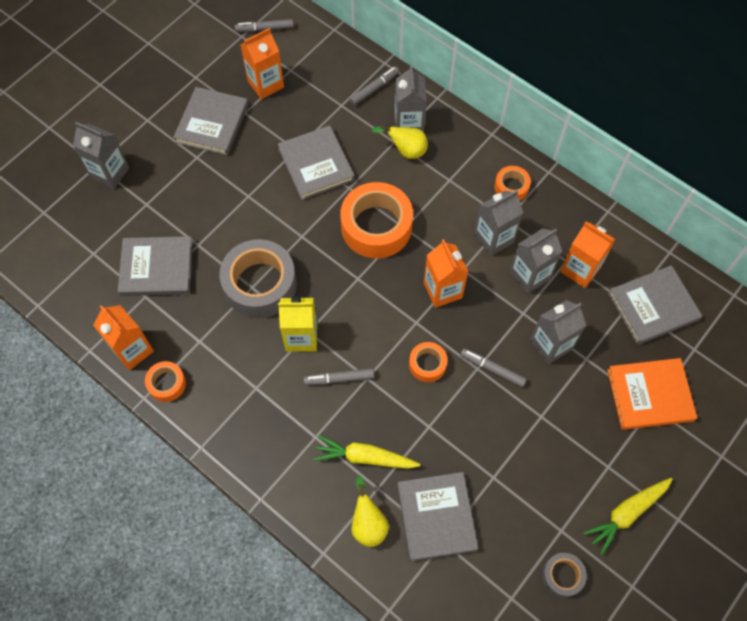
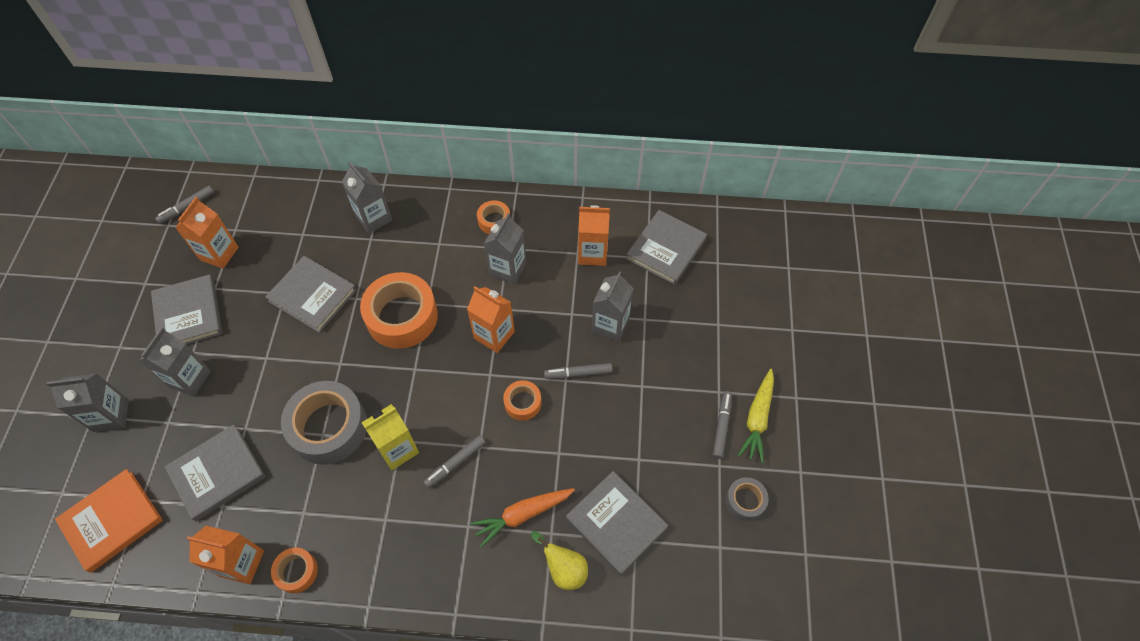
camera: 35 degrees left, 5 degrees down
yellow carrot [313,435,420,469] -> orange carrot [470,488,575,548]
grey marker [349,66,399,105] -> grey marker moved to [713,391,732,459]
yellow pear [372,125,428,159] -> none
grey carton [509,228,562,294] -> grey carton moved to [139,327,211,397]
orange book [608,358,697,430] -> orange book moved to [55,469,163,573]

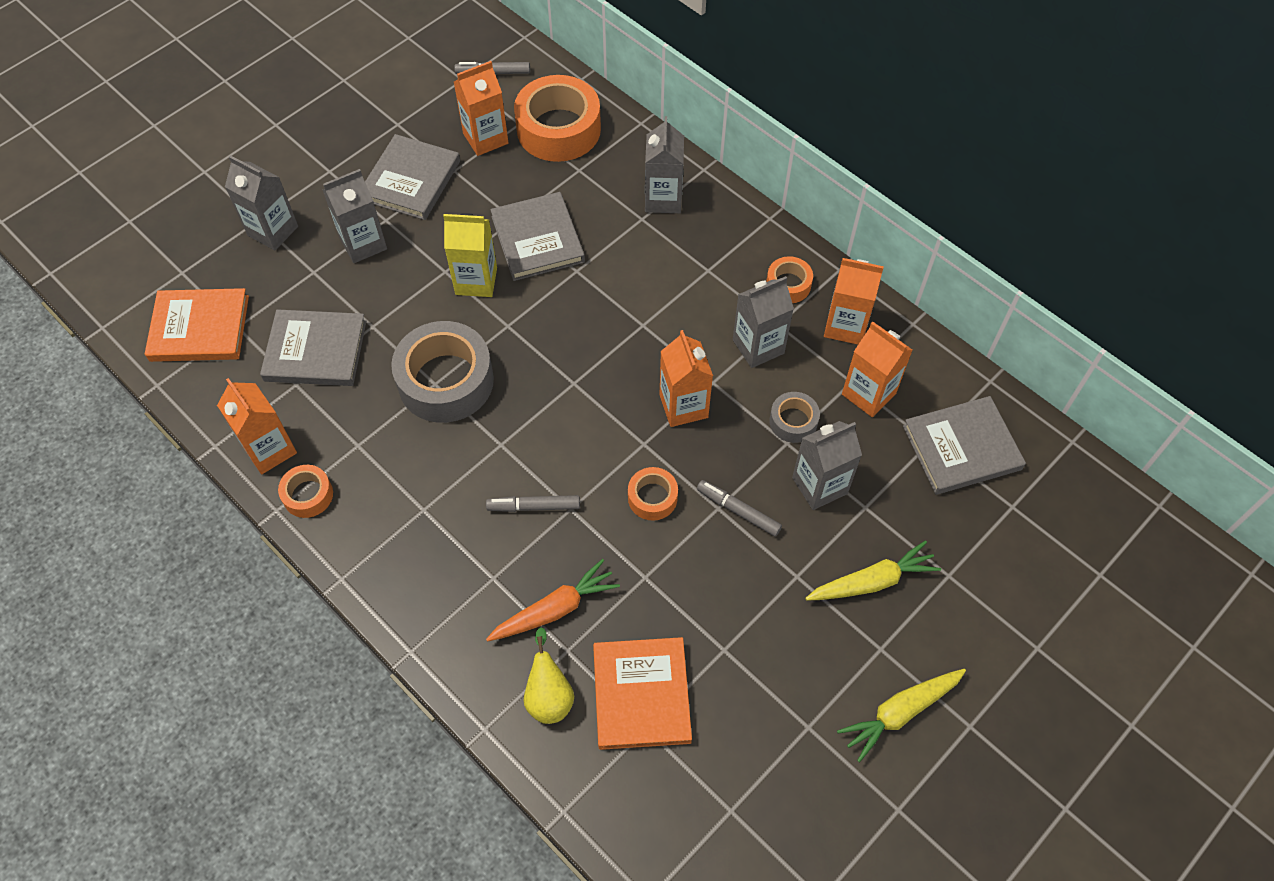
camera: 40 degrees right, 0 degrees up
orange tape [360,272,438,349] -> orange tape moved to [514,75,601,162]
yellow carton [361,404,419,470] -> yellow carton moved to [443,213,497,297]
orange carrot [470,488,575,548] -> orange carrot turned 135 degrees clockwise [486,559,620,642]
grey book [566,471,668,576] -> orange book [593,637,692,750]
grey marker [713,391,732,459] -> none
grey tape [726,477,769,521] -> grey tape moved to [769,392,820,443]
none -> yellow carrot [805,541,941,601]
none -> orange carton [824,258,884,345]

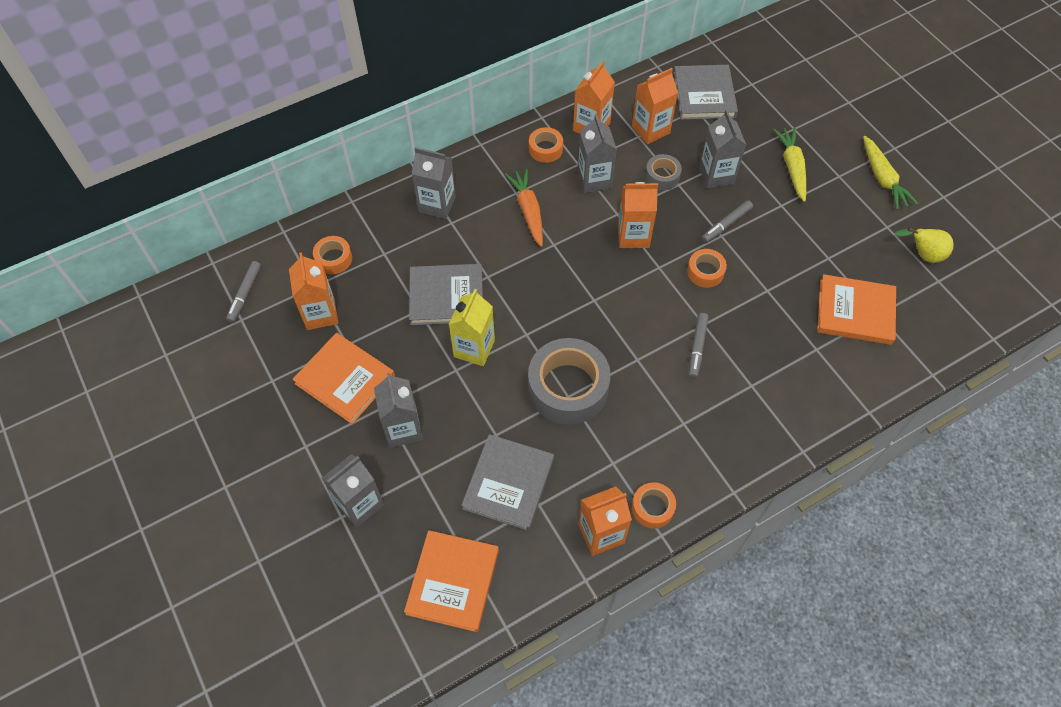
camera: 75 degrees left, 0 degrees up
grey book [365,134,460,220] -> orange book [292,333,395,424]
orange carrot [486,559,620,642] -> orange carrot moved to [505,169,543,247]
orange tape [514,75,601,162] -> orange tape [313,236,352,274], size x0.49
yellow pear [524,627,574,724] -> yellow pear moved to [894,228,954,263]

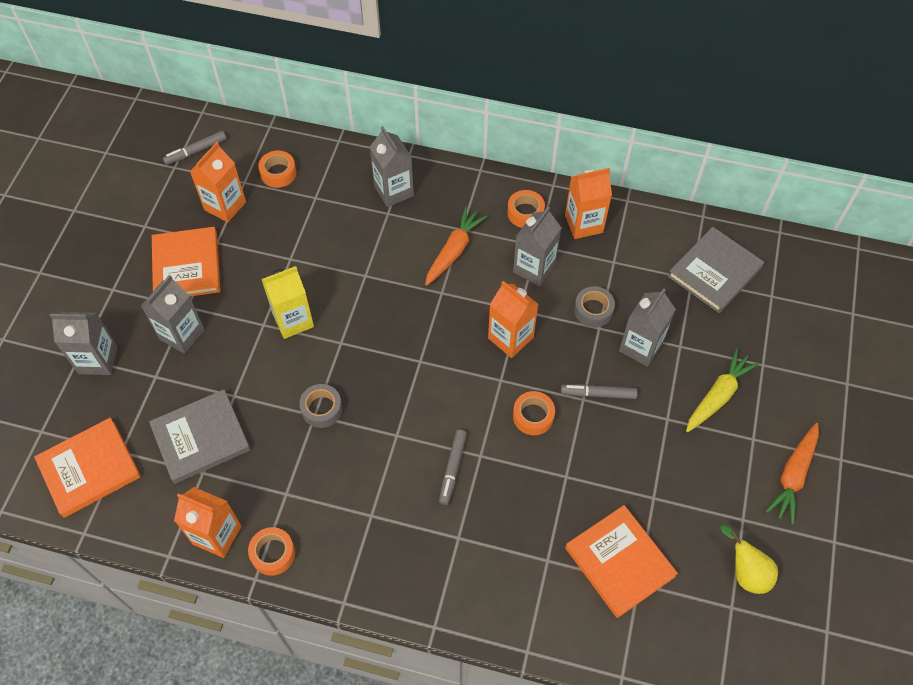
camera: 45 degrees right, 0 degrees up
grey book [409,264,483,325] -> none
grey tape [528,338,611,425] -> grey tape [299,384,342,428], size x0.49
orange carton [632,68,678,144] -> none
grey marker [689,313,708,378] -> grey marker turned 45 degrees counterclockwise [439,430,467,505]
yellow carrot [863,136,918,210] -> orange carrot [766,423,819,524]

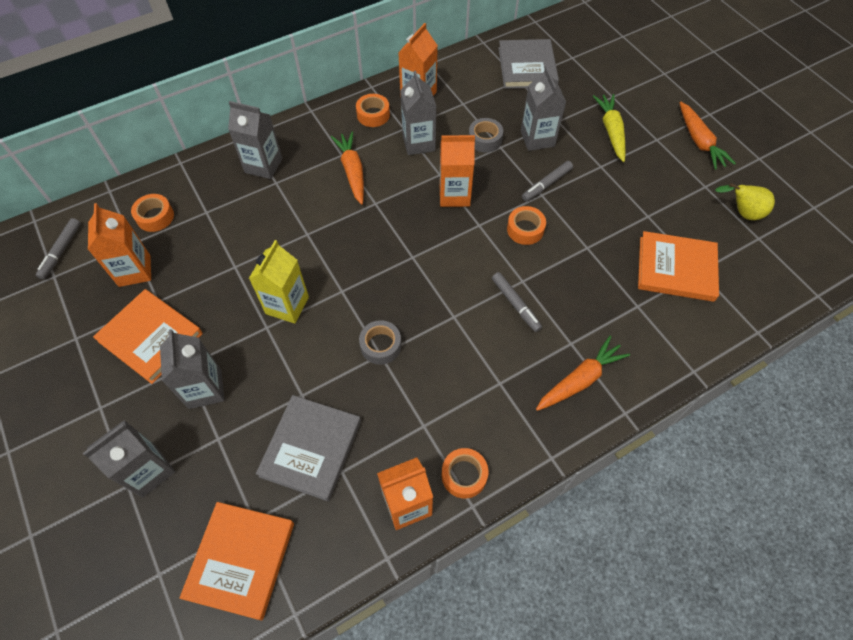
camera: 45 degrees left, 0 degrees up
none -> orange carrot [536,336,630,411]

